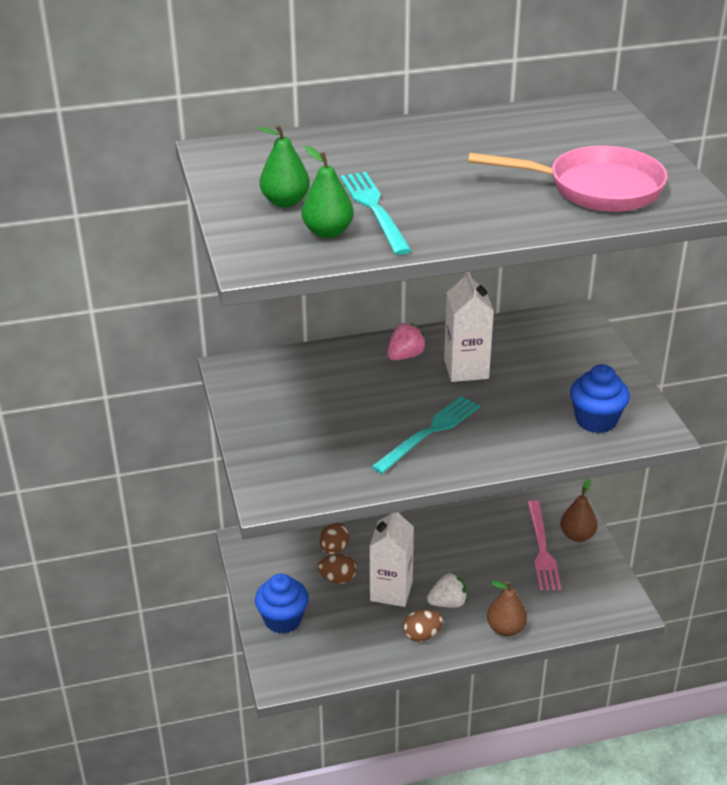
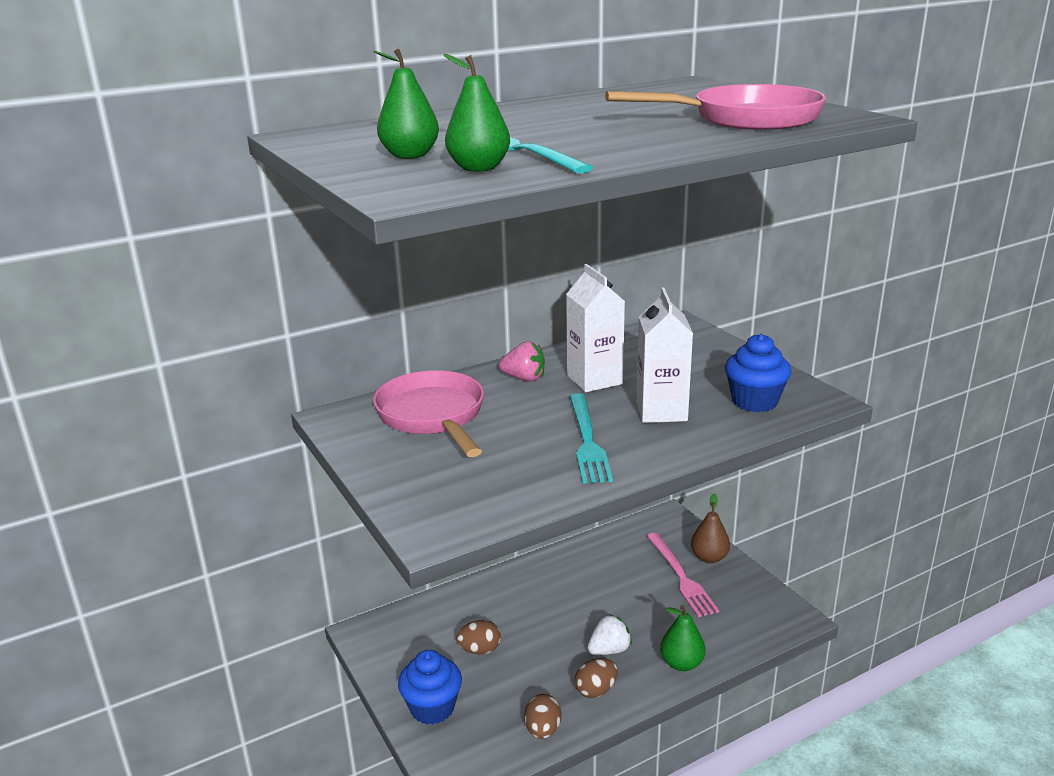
camera: 15 degrees left, 10 degrees down
brown egg [320,523,350,554] -> brown egg moved to [524,694,561,739]
white carton [370,512,414,607] -> white carton moved to [636,288,693,423]
turquoise fork [371,396,480,474] -> turquoise fork turned 150 degrees clockwise [569,393,613,484]
pink strawberry [387,323,427,360] -> pink strawberry turned 75 degrees clockwise [499,342,545,381]
brown pear [487,581,527,636] -> green pear [660,605,706,671]
none -> pink pan [373,370,484,457]

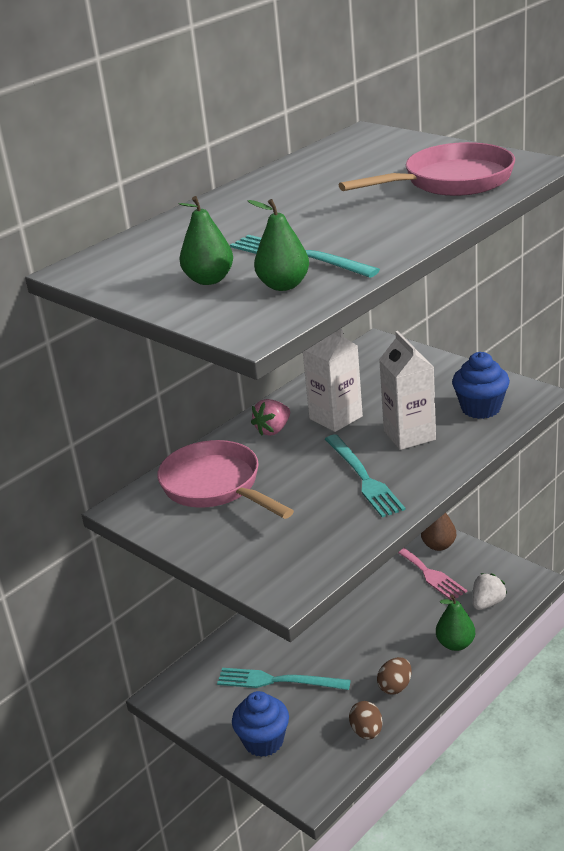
camera: 15 degrees left, 5 degrees up
brown egg [456,620,501,654] -> turquoise fork [217,668,351,690]
pink strawberry [499,342,545,381] -> pink strawberry turned 135 degrees clockwise [251,399,290,436]
white strawberry [587,614,632,655] -> white strawberry moved to [473,573,507,610]

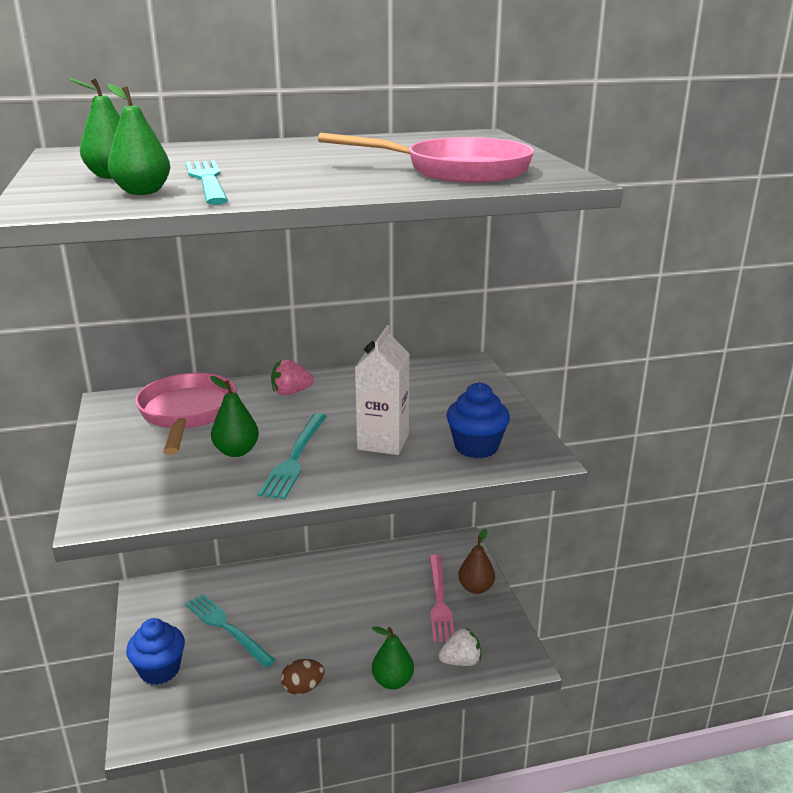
camera: 30 degrees right, 5 degrees down
white carton [303,329,363,432] -> none
brown egg [349,701,383,739] -> none
none -> green pear [210,376,259,457]

